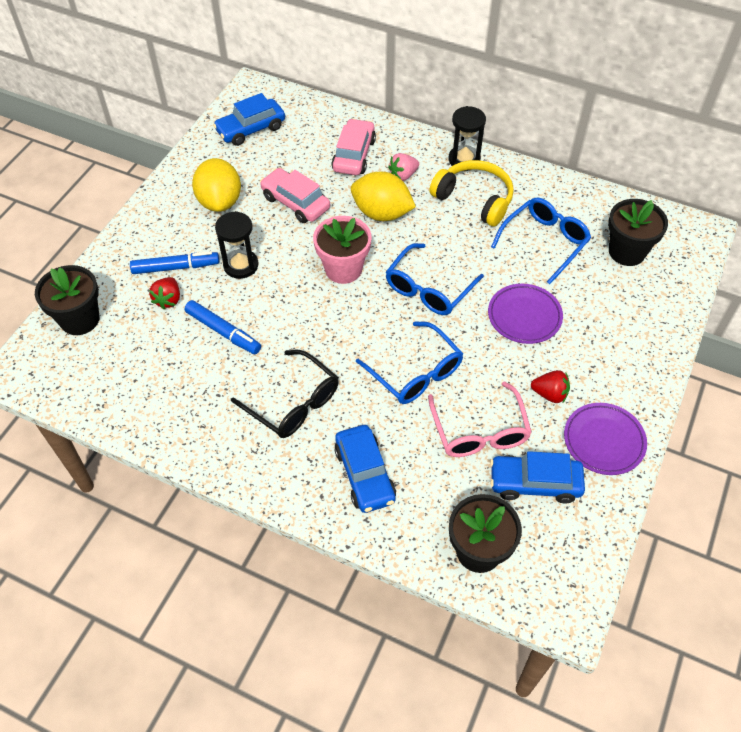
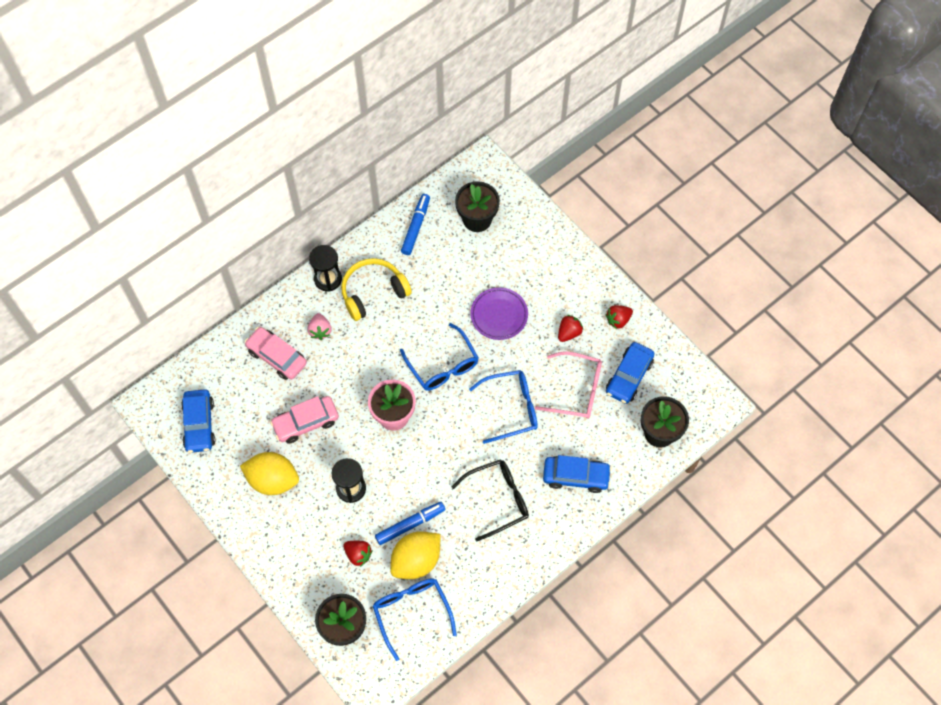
camera: 65 degrees left, 10 degrees up
blue marker [130,251,219,274] -> blue marker moved to [401,194,430,255]
yellow lemon [351,172,416,221] -> yellow lemon moved to [390,531,441,579]
blue glasses [491,197,591,284] -> blue glasses moved to [373,578,457,661]
purple plate [564,403,647,475] -> red strawberry [606,305,633,329]

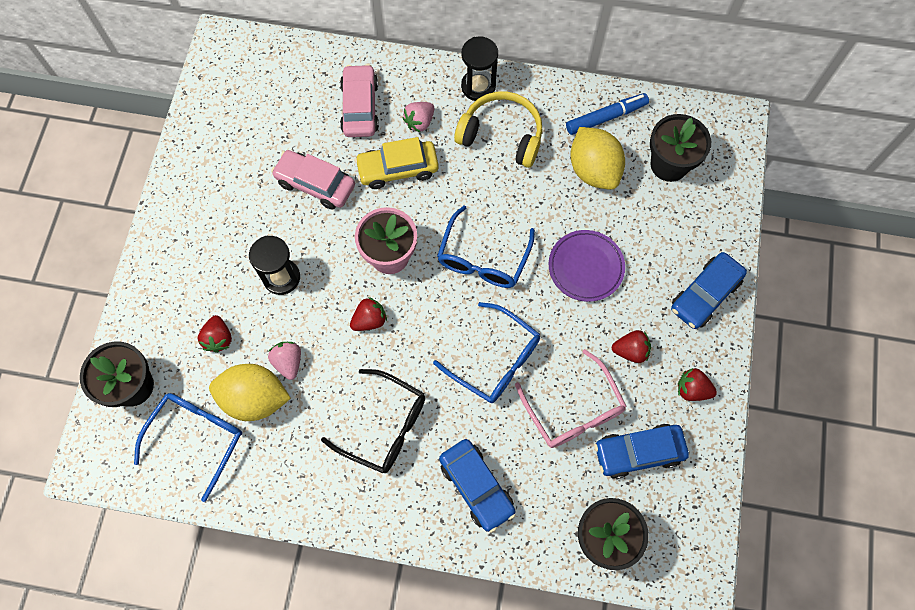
camera: 50 degrees right, 5 degrees up
blue car [181,389,215,453] -> blue car moved to [671,252,747,329]
yellow lemon [240,452,299,495] -> yellow lemon moved to [570,127,625,190]
blue marker [375,502,445,545] -> pink strawberry [268,342,301,380]
none -> red strawberry [350,297,387,331]
none -> yellow car [355,137,439,189]

